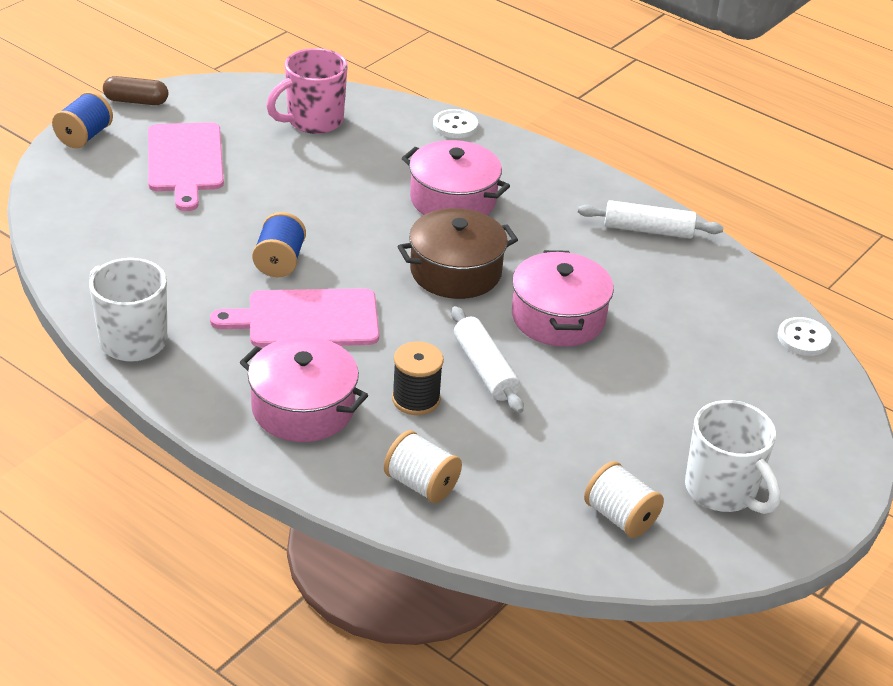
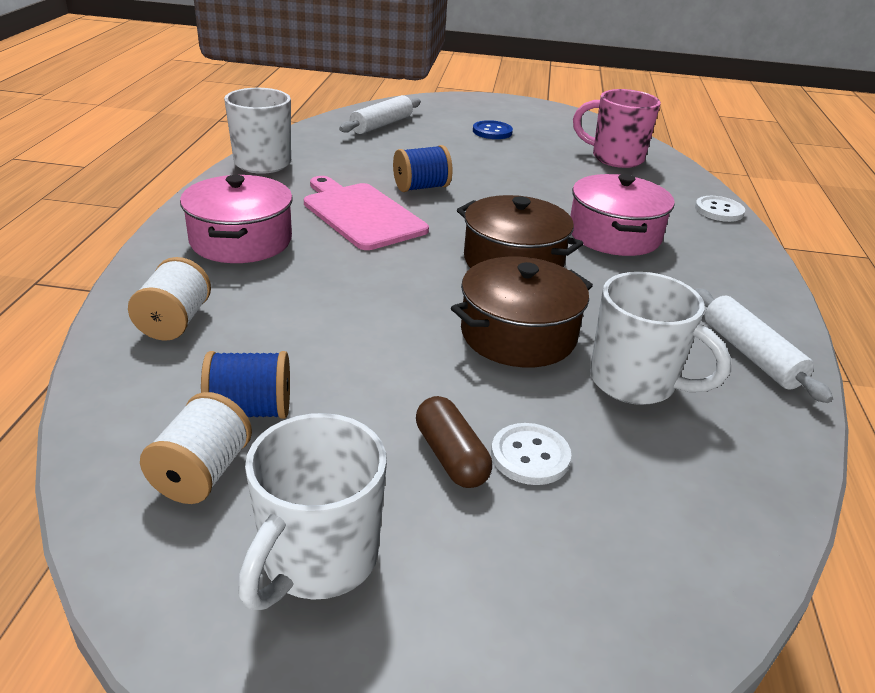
camera: 60 degrees right, 5 degrees down
blue spool [52,91,113,148] -> blue spool moved to [201,351,290,419]
brown capsule [103,76,168,105] -> brown capsule moved to [416,396,492,488]
pink cutting board [148,122,224,211] -> blue button [473,120,513,139]
black spool [392,341,444,415] -> none
white rolling pin [451,306,524,413] -> white rolling pin moved to [339,95,421,134]
pink pot [512,250,614,347] -> brown pot [451,256,593,367]
white button [778,317,832,356] -> white button moved to [491,423,571,485]
none -> white mug [590,272,731,405]

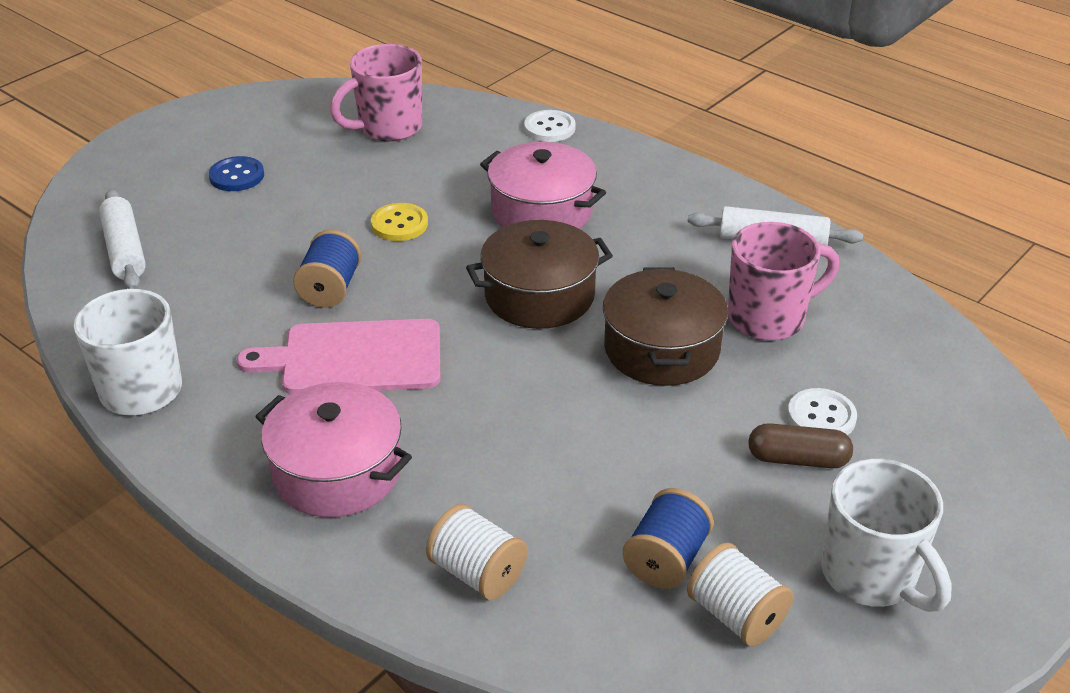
camera: 55 degrees left, 5 degrees up
white mug [590,272,731,405] -> pink mug [728,222,839,341]
none -> yellow button [371,203,428,241]

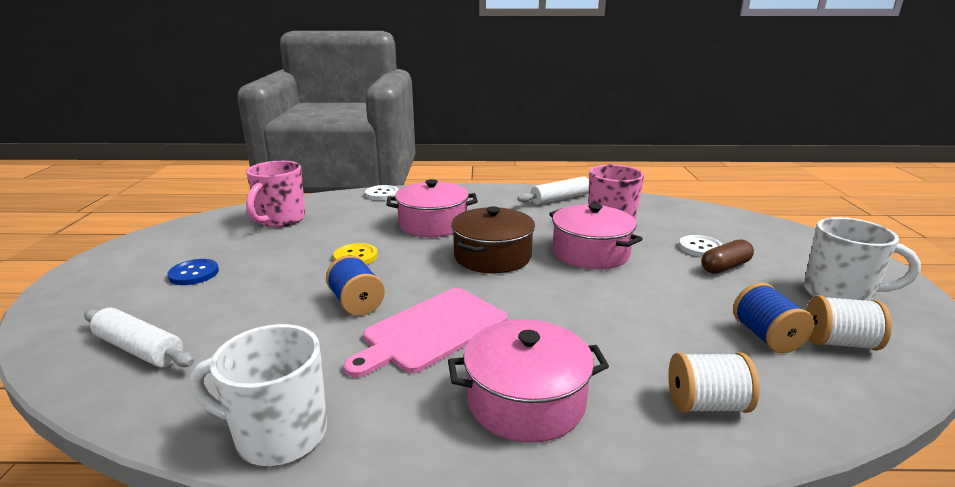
camera: 40 degrees left, 15 degrees down
brown pot [603,267,728,386] -> pink pot [549,203,642,269]

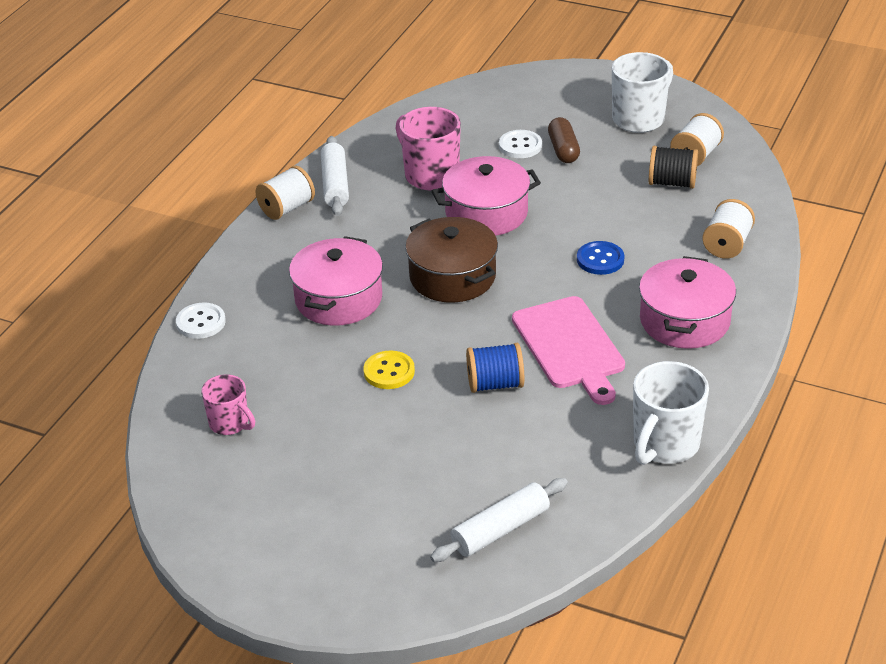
camera: 65 degrees left, 15 degrees up
blue button [167,259,219,285] -> blue button moved to [577,241,624,275]
pink mug [246,161,305,227] -> pink mug [201,374,255,435], size x0.61
blue spool [733,283,814,353] -> black spool [649,146,698,189]
none -> white spool [255,166,315,220]

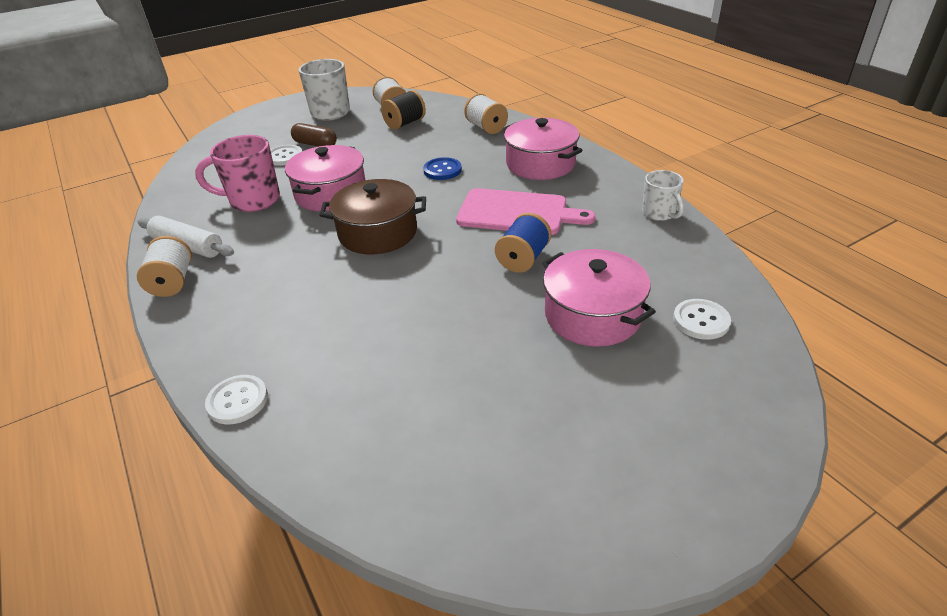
camera: 55 degrees left, 0 degrees up
pink mug [201,374,255,435] -> none
pink pot [289,236,383,326] -> pink pot moved to [542,249,656,346]
yellow button [363,351,415,389] -> none
white rolling pin [430,478,568,562] -> white button [673,299,731,340]
white mug [633,361,709,465] -> white mug [642,170,684,221], size x0.61

